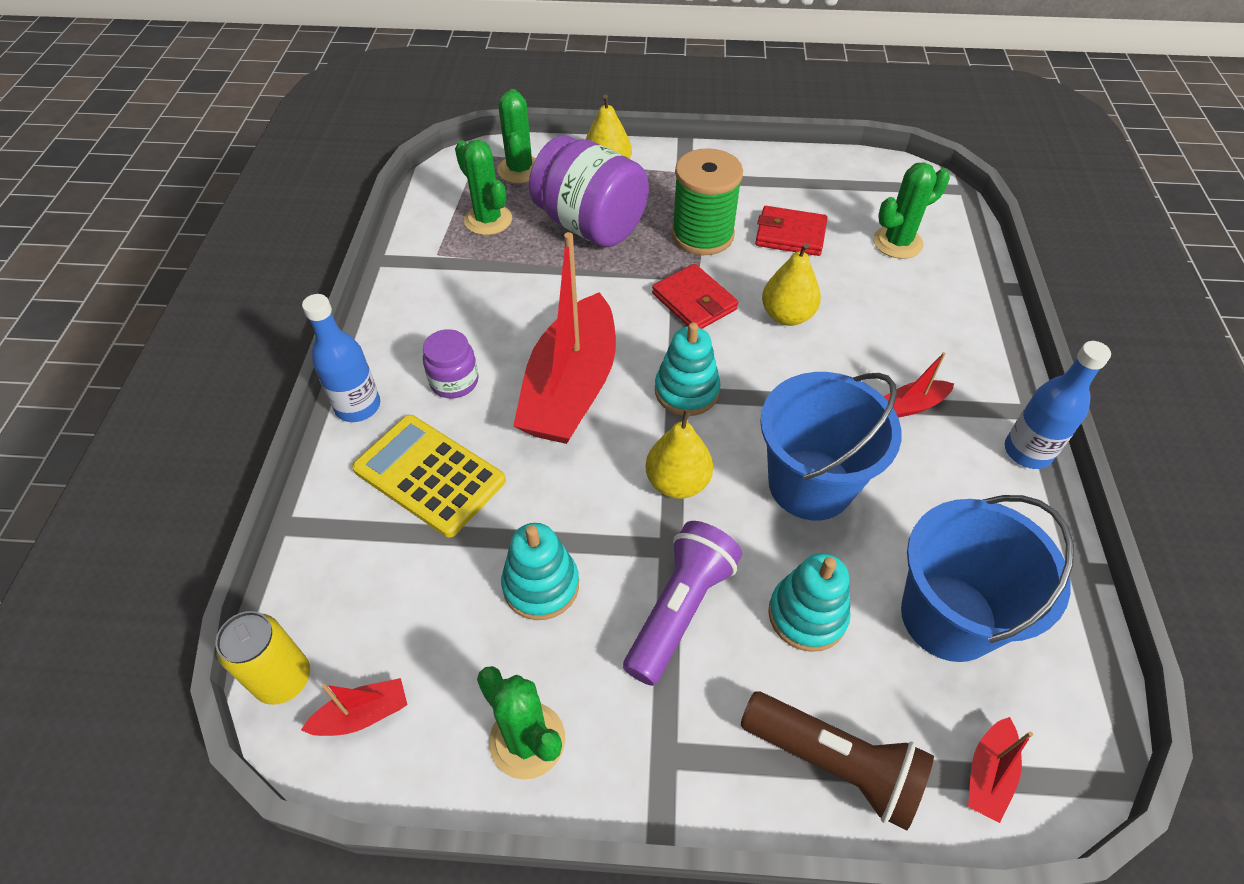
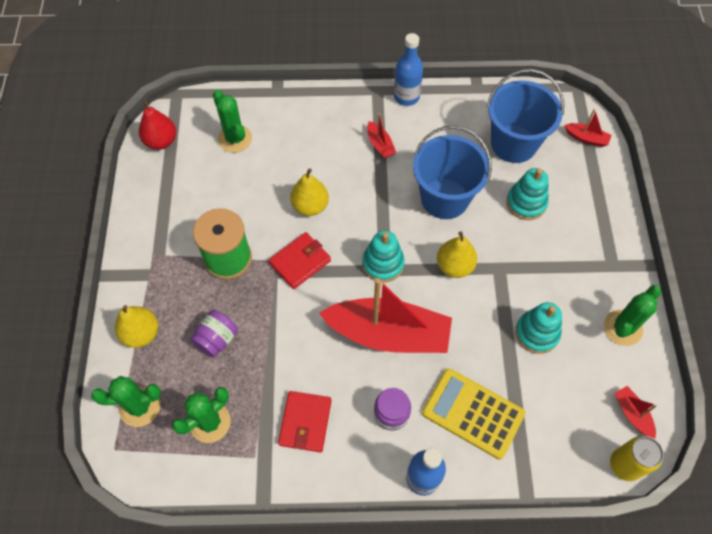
camera: 95 degrees left, 10 degrees up
yellow calculator [352,415,506,537] -> yellow calculator turned 90 degrees clockwise [422,369,525,459]
purple jar [529,135,649,247] -> purple jar [190,310,238,358], size x0.50
purple flashlight [623,521,742,686] -> none
brown flashlight [741,691,934,831] -> none
red wallet [755,206,827,256] -> red wallet moved to [278,391,331,452]
none -> red pear [139,100,176,150]

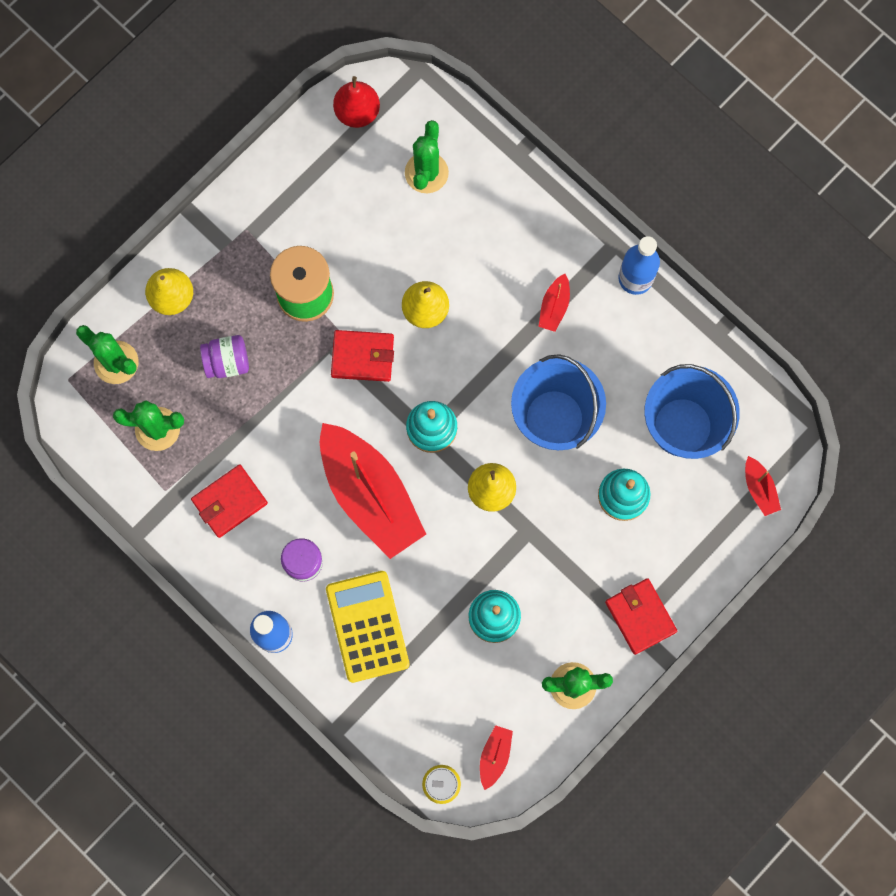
camera: 45 degrees right, 15 degrees up
none -> red wallet [605,578,677,655]

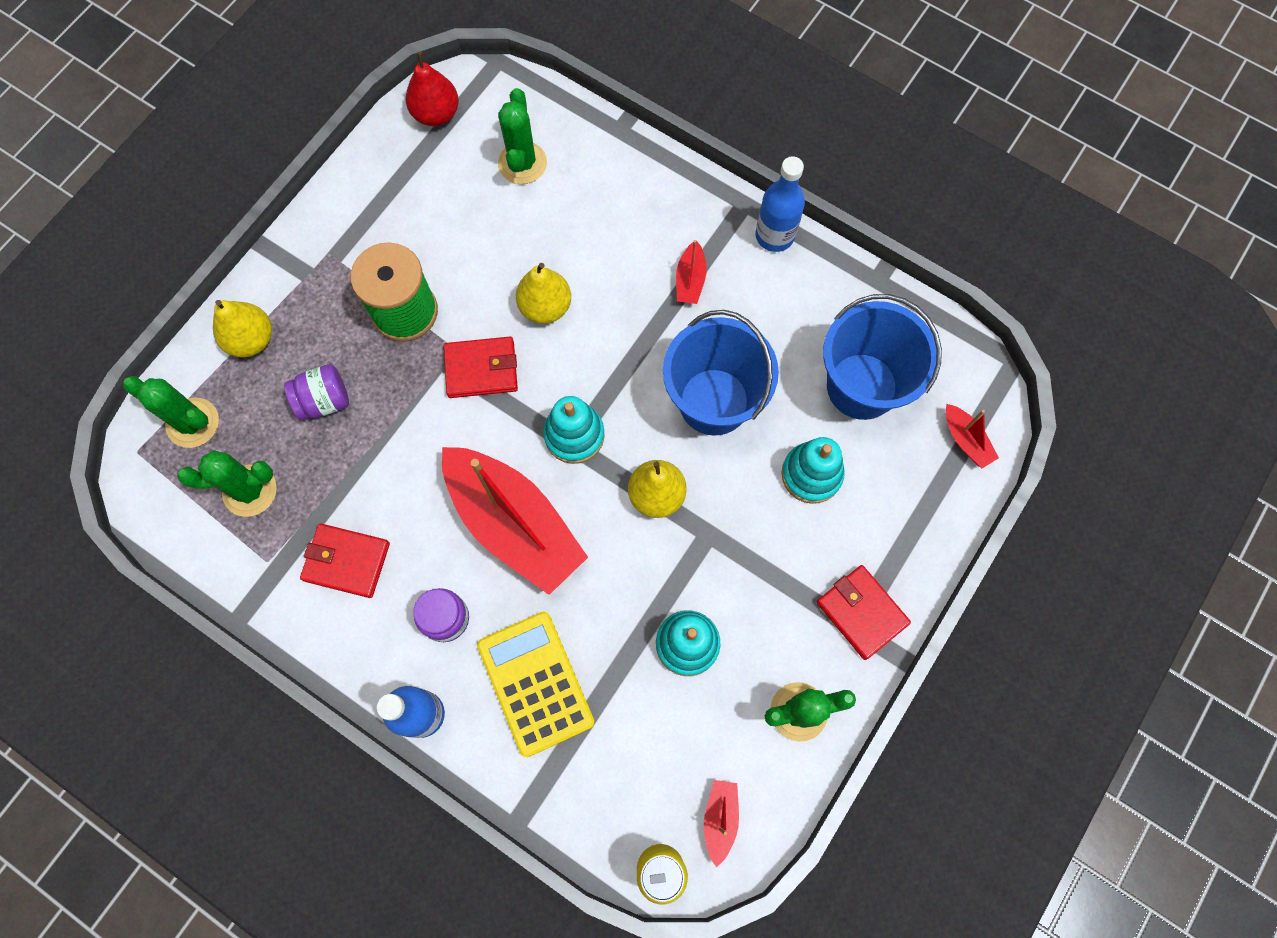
camera: 10 degrees left, 5 degrees down
red wallet [191,464,268,538] -> red wallet turned 60 degrees clockwise [300,524,390,598]

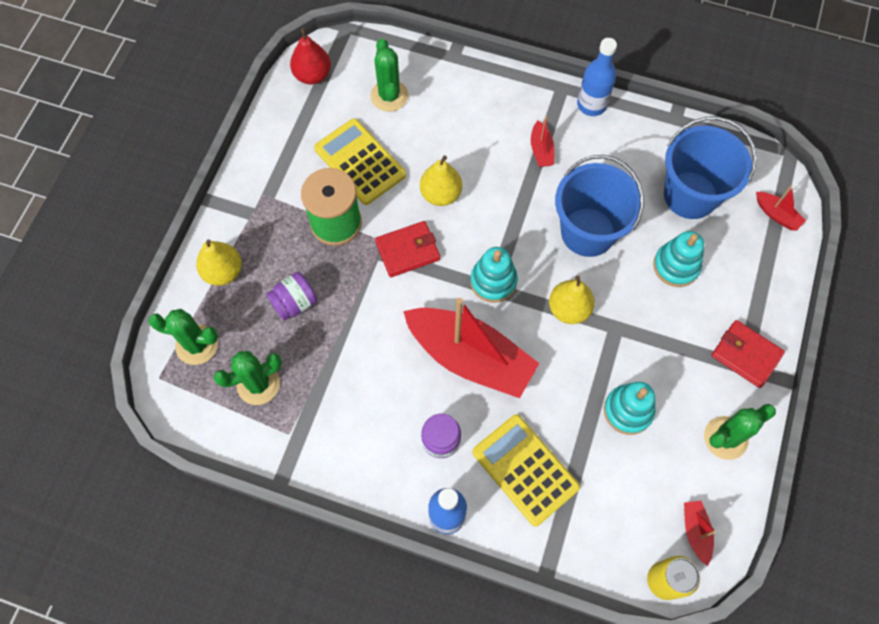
camera: 15 degrees left, 5 degrees down
red wallet [300,524,390,598] -> none
none -> yellow calculator [314,118,406,205]

